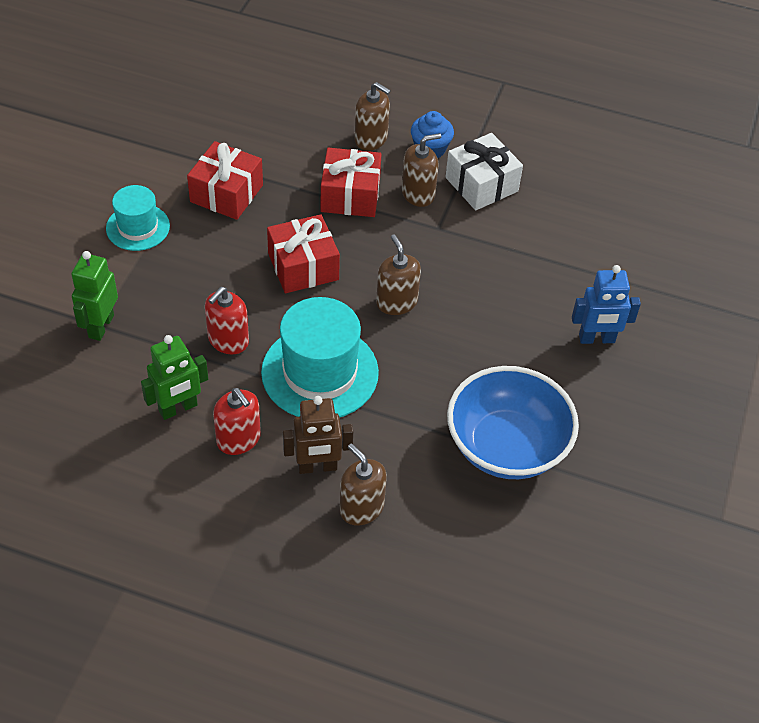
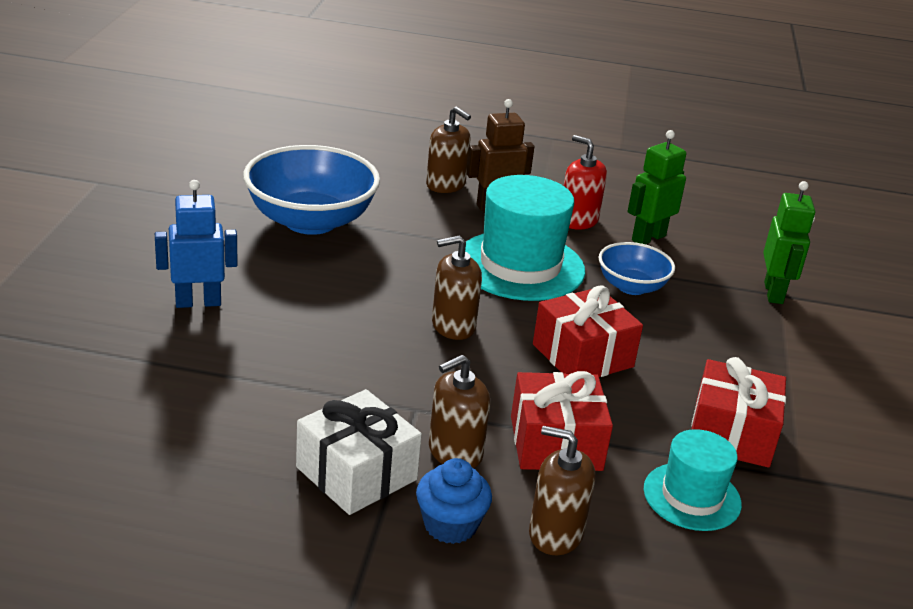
camera: 170 degrees right, 20 degrees down
turquoise hat [106,185,170,251] -> turquoise hat moved to [644,429,742,531]
red soap dispenser [205,287,249,354] -> blue bowl [598,242,675,295]
brown soap dispenser [376,234,421,315] -> brown soap dispenser turned 105 degrees clockwise [432,236,482,340]

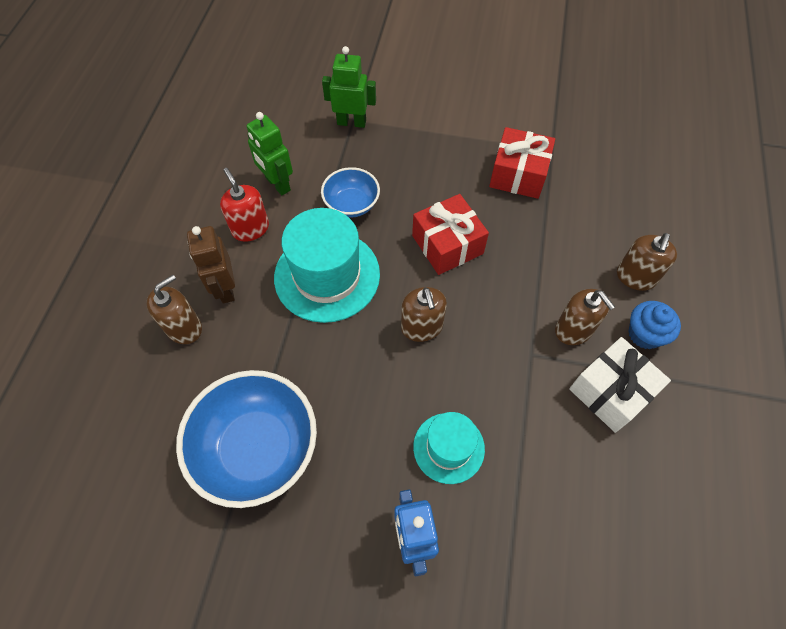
camera: 85 degrees left, 30 degrees up
red gift [511,371,613,471] -> none
red soap dispenser [564,135,607,230] -> red soap dispenser turned 105 degrees clockwise [220,168,269,242]
turquoise hat [644,429,742,531] -> turquoise hat moved to [413,412,485,484]

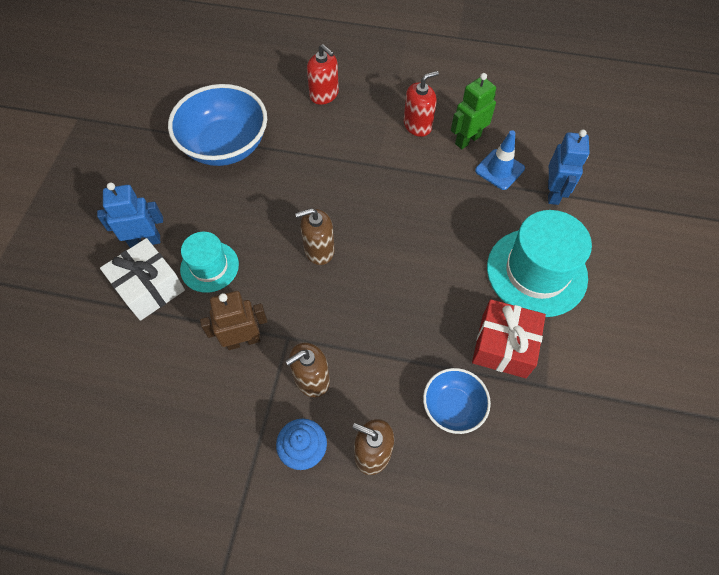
camera: 90 degrees right, 0 degrees up
brown soap dispenser [147,275,202,344] -> red soap dispenser [307,44,339,105]
brown robot [187,226,235,304] -> brown robot moved to [200,291,268,350]
turquoise hat [274,208,380,323] -> turquoise hat moved to [487,210,592,317]
blue bowl [321,167,380,218] -> blue bowl moved to [423,368,491,434]
green robot [322,46,376,128] -> blue robot [548,129,589,205]
red gift [412,194,489,275] -> none
white gift [569,337,671,433] -> white gift moved to [100,238,185,321]
none -> blue traffic cone [475,130,525,190]

